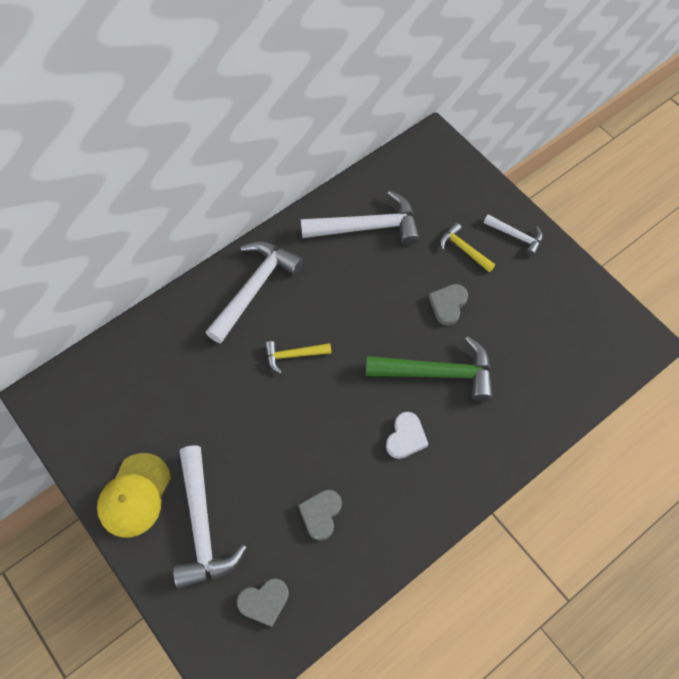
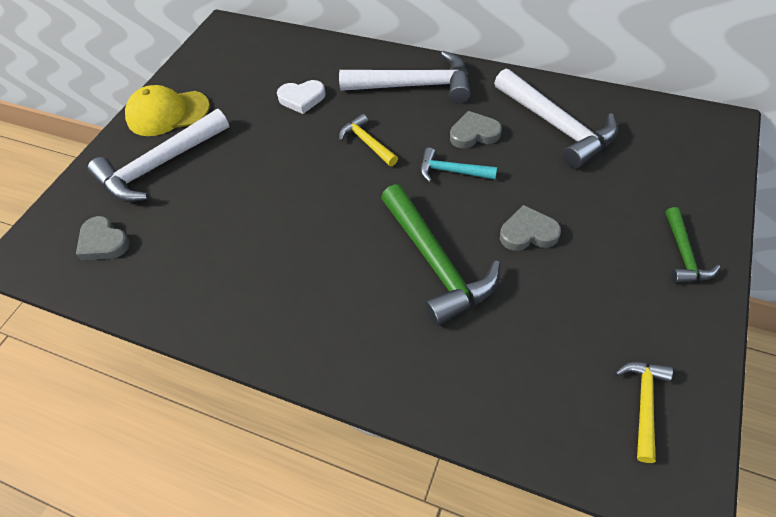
camera: 65 degrees right, 10 degrees down
grey heart [298,490,342,541] -> grey heart moved to [450,111,502,148]
white heart [386,412,428,459] -> white heart moved to [277,80,326,114]
yellow hammer [440,223,495,272] -> yellow hammer moved to [615,362,673,463]
white hammer [484,214,543,256] -> green hammer [666,207,720,283]
none -> turquoise hammer [420,148,497,182]

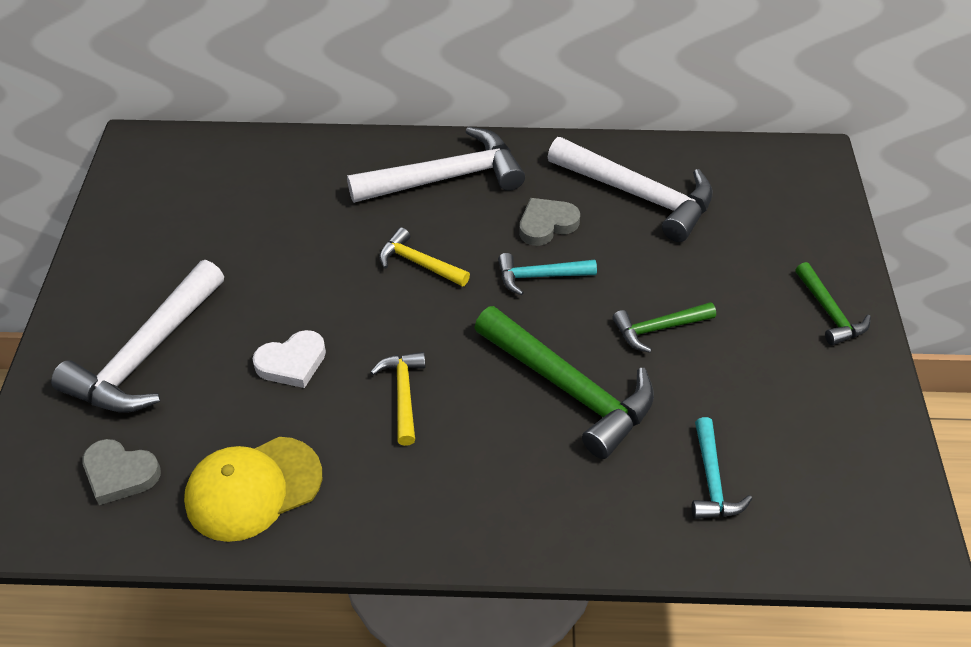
camera: 25 degrees left, 5 degrees down
yellow cap [125,85,210,136] -> yellow cap moved to [184,437,322,542]
white heart [277,80,326,114] -> white heart moved to [253,330,326,388]
grey heart [500,205,561,251] -> green hammer [612,302,716,353]
yellow hammer [615,362,673,463] -> yellow hammer moved to [370,352,426,446]
none -> turquoise hammer [692,417,752,519]

